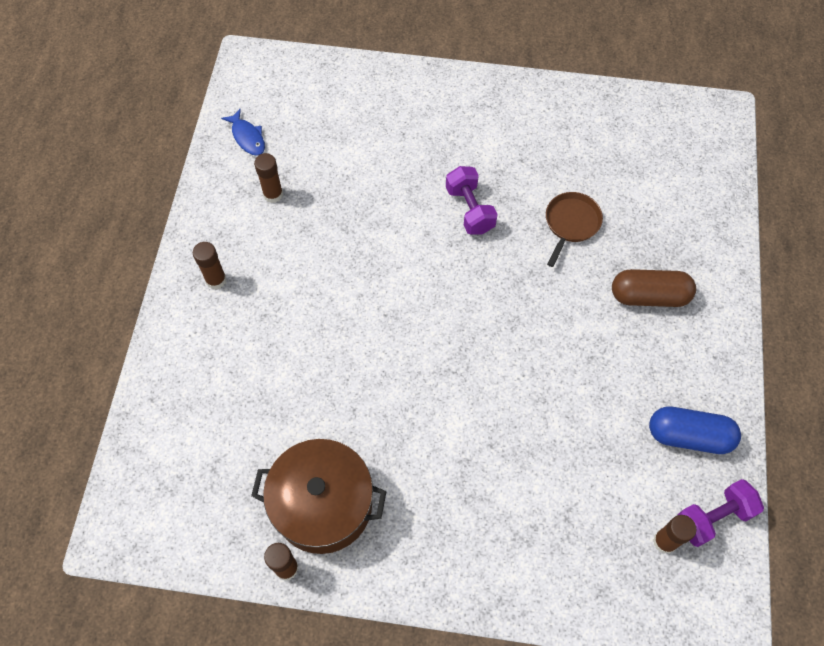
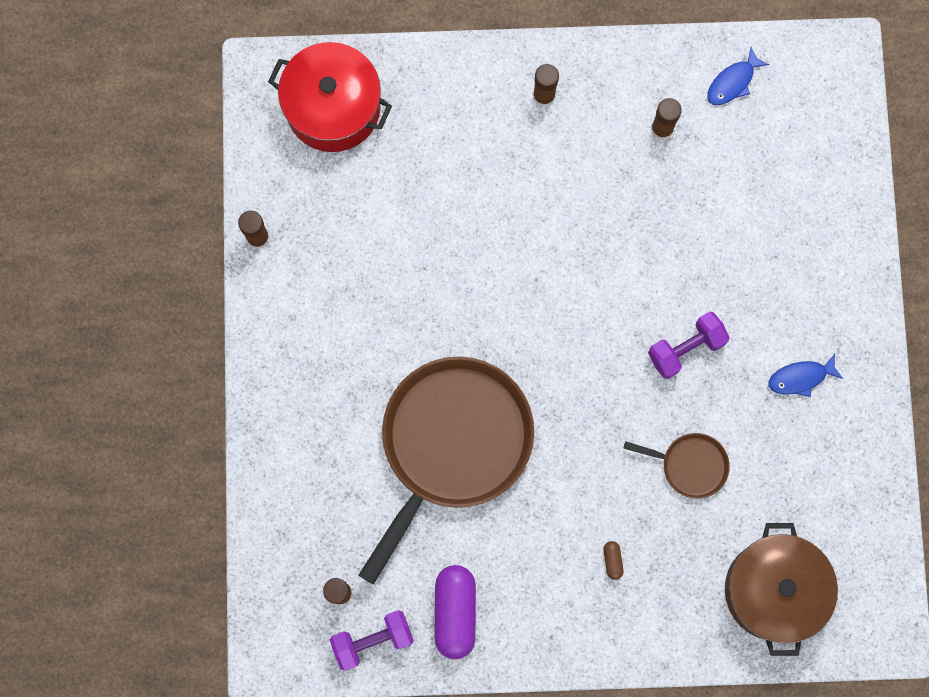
camera: 80 degrees right, 15 degrees up
brown pot [251,439,387,554] -> brown pot moved to [725,523,838,656]
brown capsule [612,269,696,307] -> brown capsule [603,541,624,580], size x0.42
blue capsule [649,406,741,454] -> purple capsule [435,565,476,659]
purple dumbbell [678,479,764,547] -> purple dumbbell turned 75 degrees counterclockwise [330,610,414,671]
none -> red pot [268,42,392,152]
none -> brown pan [359,356,534,585]
none -> blue fish [768,354,843,397]

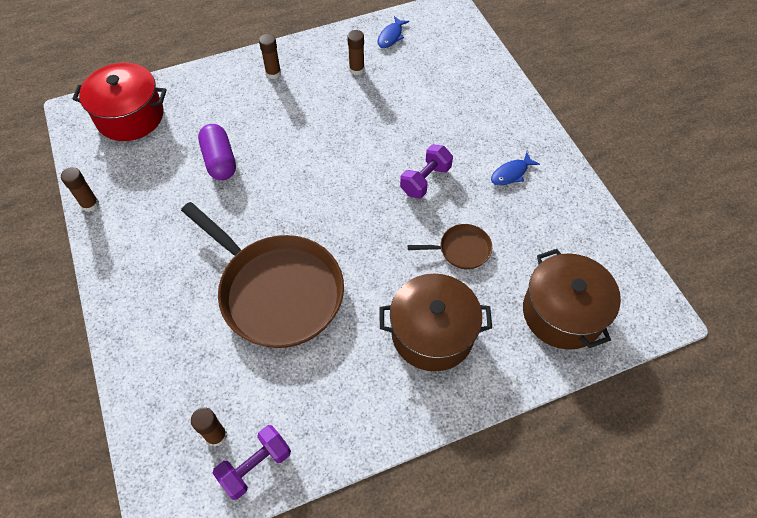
camera: 20 degrees left, 20 degrees down
brown pan [359,356,534,585] -> brown pan turned 120 degrees clockwise [181,202,344,348]
purple capsule [435,565,476,659] -> purple capsule moved to [198,124,236,180]
brown capsule [603,541,624,580] -> brown pot [380,274,492,371]

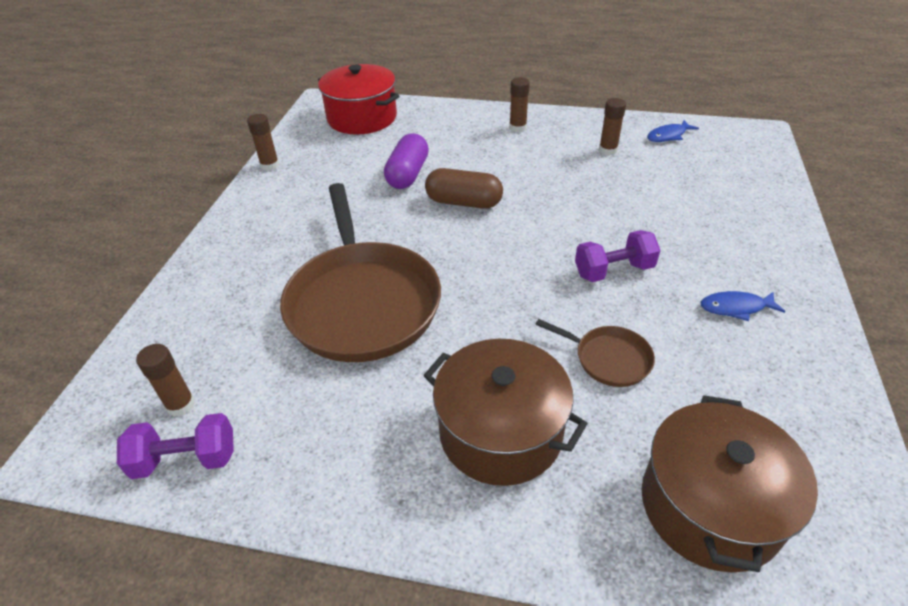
camera: 35 degrees right, 15 degrees down
none -> brown capsule [425,168,503,209]

